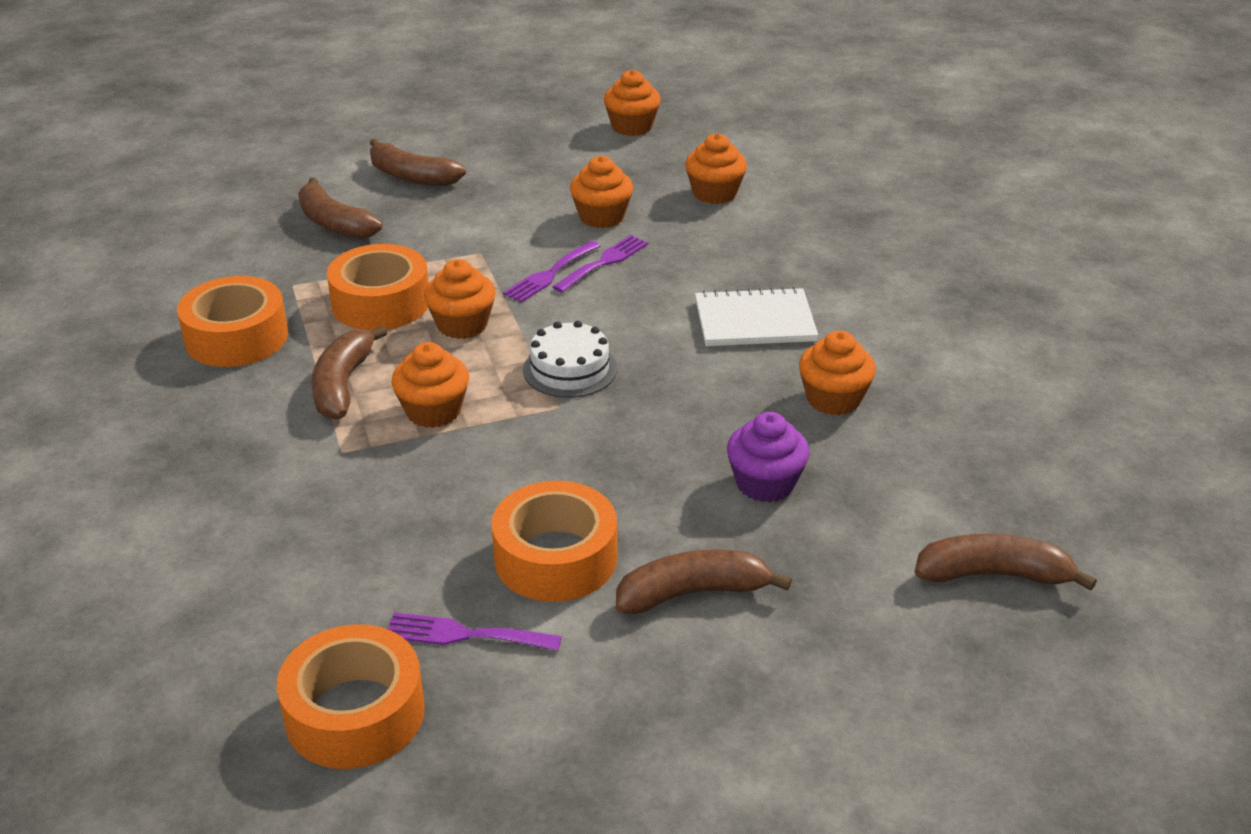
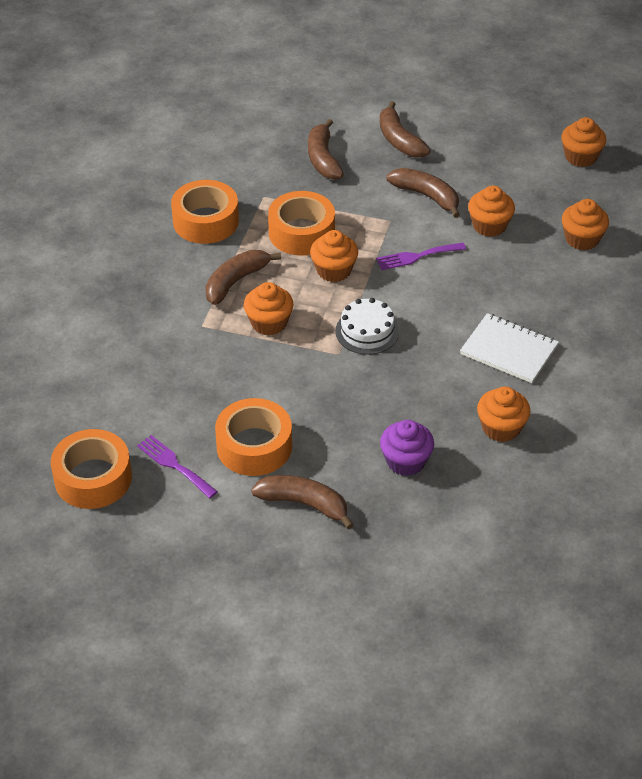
camera: 35 degrees right, 10 degrees up
purple fork [553,235,649,293] -> none
brown banana [914,534,1097,591] -> brown banana moved to [386,168,460,218]

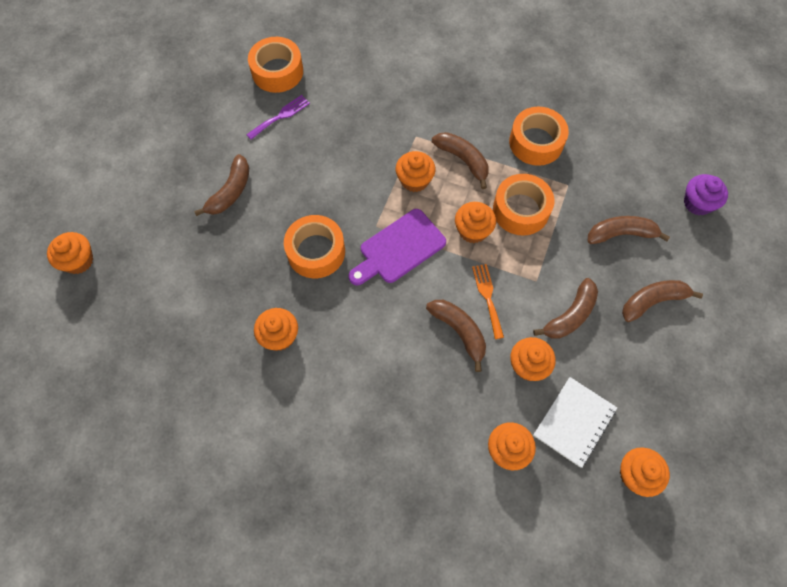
camera: 95 degrees right, 20 degrees up
orange tape [215,398,292,476] -> orange tape moved to [284,215,345,278]
white cake [336,298,399,355] -> purple cutting board [348,209,446,285]
purple fork [376,243,466,270] -> orange fork [472,264,504,339]
purple cupcake [380,420,434,476] -> purple cupcake moved to [684,174,728,215]
white notebook [460,313,559,383] -> white notebook moved to [533,377,617,468]
none -> orange cupcake [47,232,93,274]
none -> brown banana [426,300,486,372]

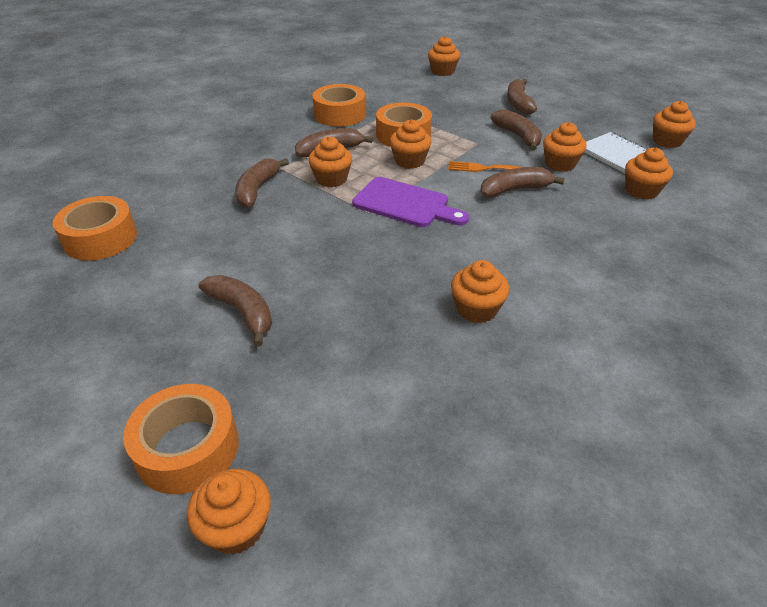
camera: 70 degrees left, 25 degrees down
purple fork [246,95,310,140] -> none
orange tape [284,215,345,278] -> orange tape moved to [123,384,239,494]
purple cutting board [348,209,446,285] -> purple cutting board turned 45 degrees counterclockwise [352,177,469,227]
brown banana [588,216,670,244] -> brown banana moved to [235,158,289,208]
purple cupcake [684,174,728,215] -> orange cupcake [428,36,460,76]

